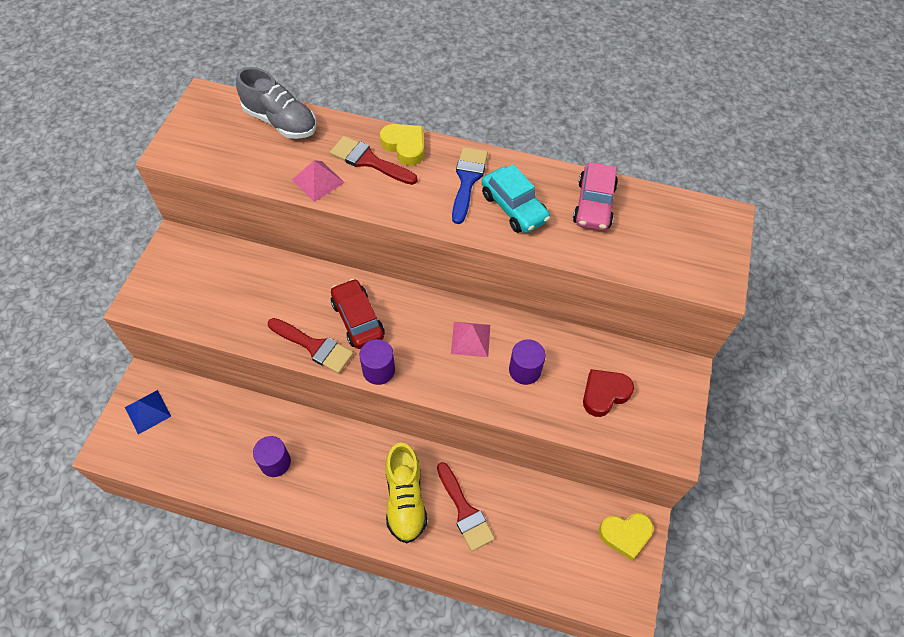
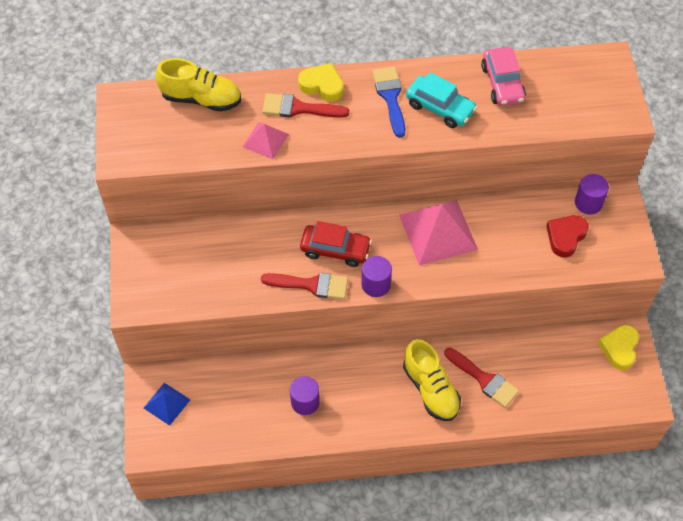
camera: 20 degrees left, 0 degrees up
grey shoe [236,67,316,139] -> yellow shoe [156,58,241,112]
red car [331,279,385,349] -> red car turned 150 degrees clockwise [300,221,372,267]
pink pyramid [451,322,490,357] -> pink pyramid [399,200,478,266], size x1.85
purple cylinder [509,339,546,385] -> purple cylinder moved to [575,174,609,215]
yellow heart [599,513,653,561] -> yellow heart turned 135 degrees clockwise [598,325,639,370]

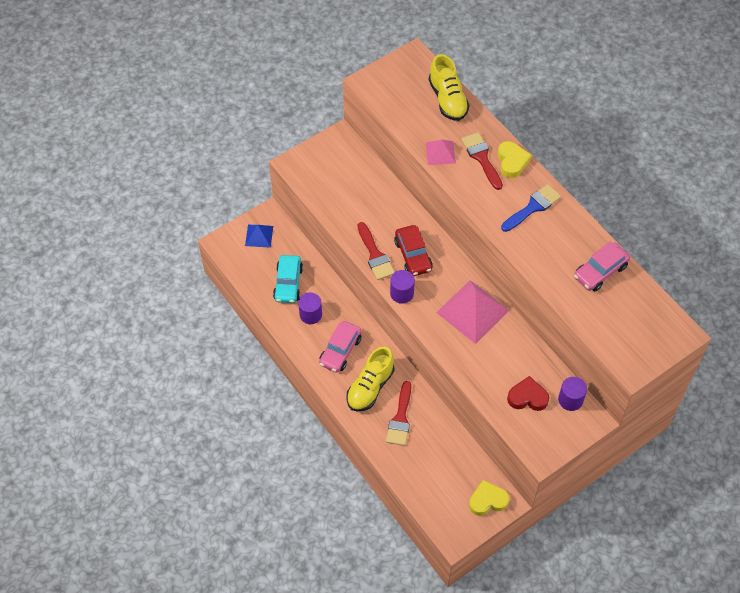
camera: 60 degrees right, 0 degrees up
turquoise car [406,72,477,128] -> turquoise car moved to [273,255,303,303]
none -> pink car [319,321,362,373]

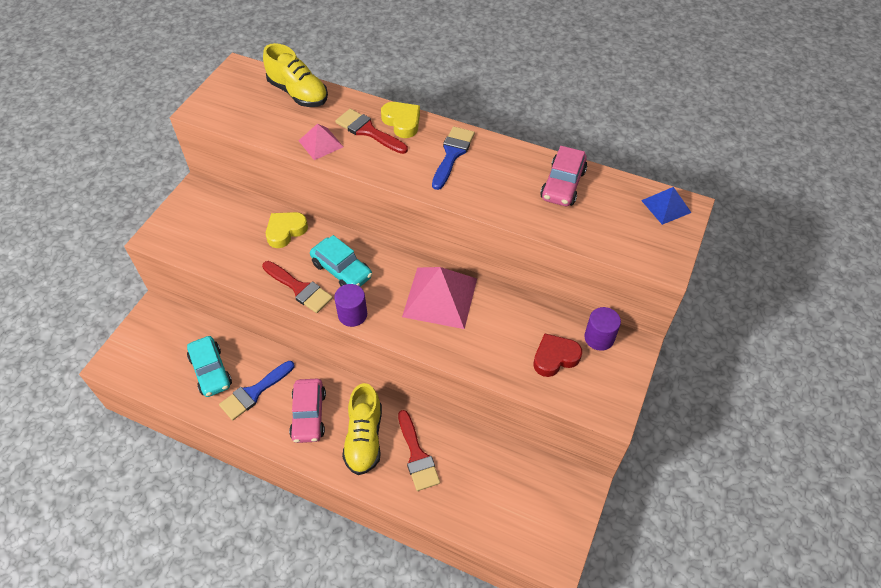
camera: 30 degrees left, 5 degrees down
blue pyramid [245,225,273,248] -> blue pyramid moved to [641,187,692,225]
purple cylinder [298,292,322,324] -> blue brush [219,361,294,420]
red car [394,225,433,276] -> turquoise car [310,235,372,287]
yellow heart [469,480,509,516] -> yellow heart moved to [266,212,308,248]

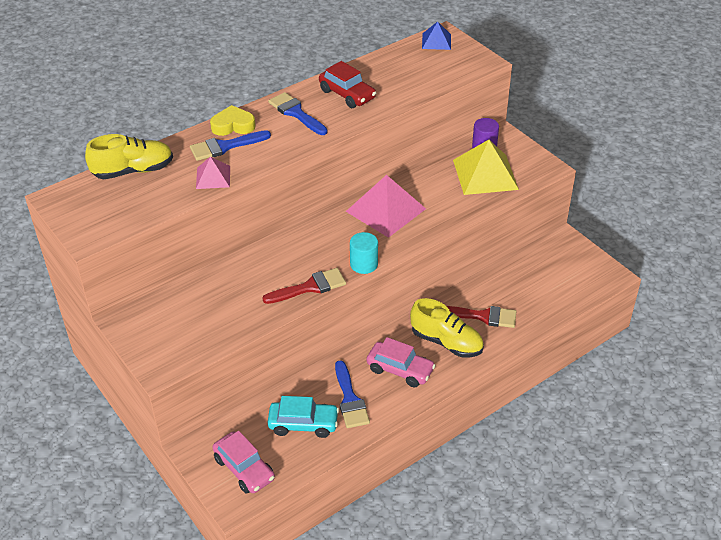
camera: 60 degrees left, 10 degrees down
yellow heart [266,212,308,248] -> none
turquoise car [310,235,372,287] -> none
purple cylinder [334,284,367,327] -> turquoise cylinder [350,232,378,274]
red brush [335,109,408,154] -> blue brush [190,130,271,161]
red heart [533,334,582,377] -> yellow pyramid [453,140,519,195]
pink car [540,146,587,206] -> pink car moved to [212,431,275,494]
none -> red car [319,61,376,108]

